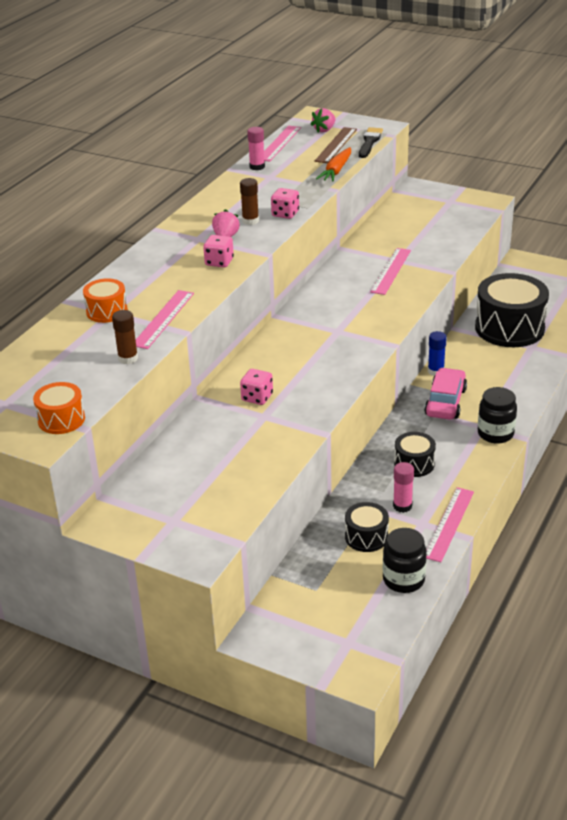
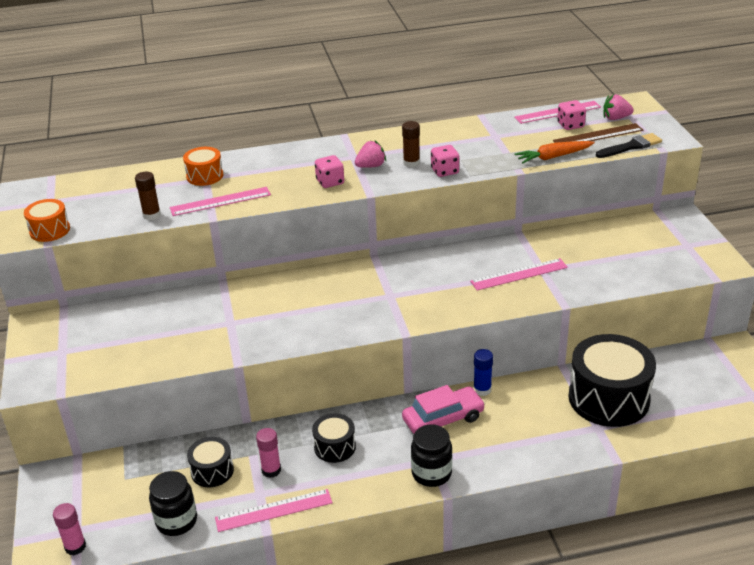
camera: 50 degrees right, 0 degrees up
pink dice [240,369,273,405] -> pink dice moved to [557,100,586,130]
pink glue stick [247,127,265,170] -> pink glue stick moved to [53,503,86,556]

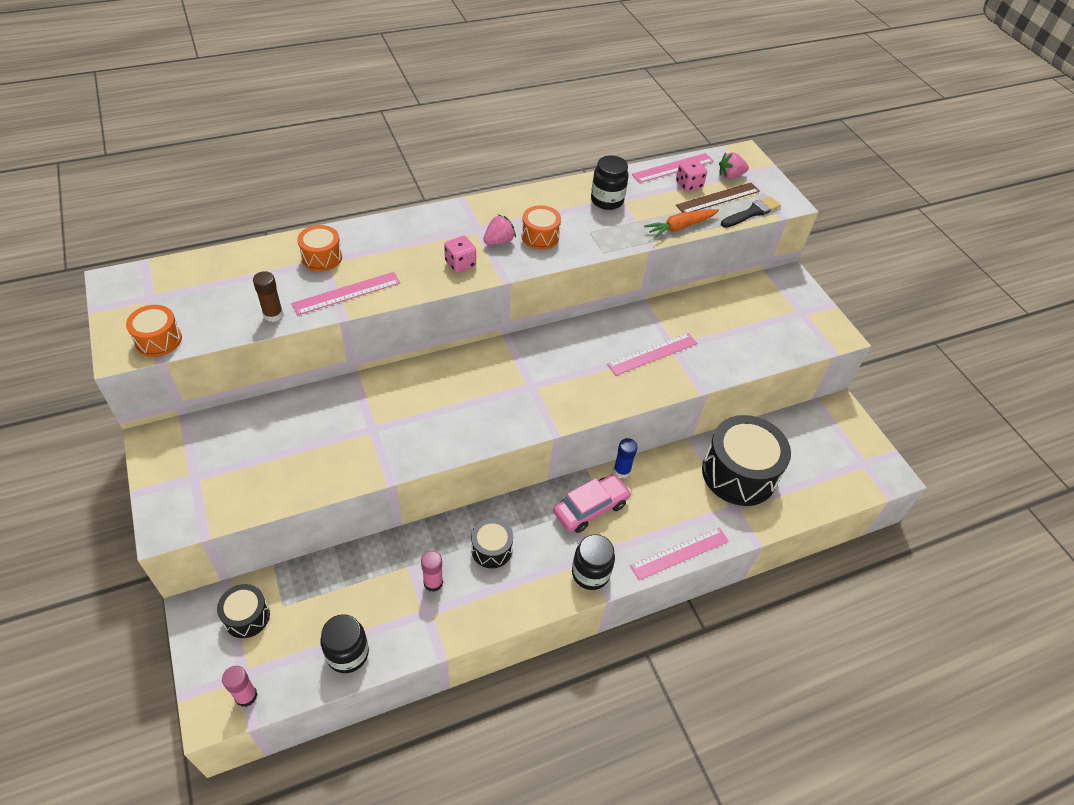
camera: 15 degrees left, 15 degrees up
black drum [187,437,234,487] -> black drum moved to [217,584,270,638]
pink ruler [215,489,333,532] -> pink ruler moved to [630,527,729,580]
brown glue stick [402,121,420,167] -> orange drum [521,205,561,249]
pink dice [431,145,459,177] -> none
none -> black jar [591,155,628,210]

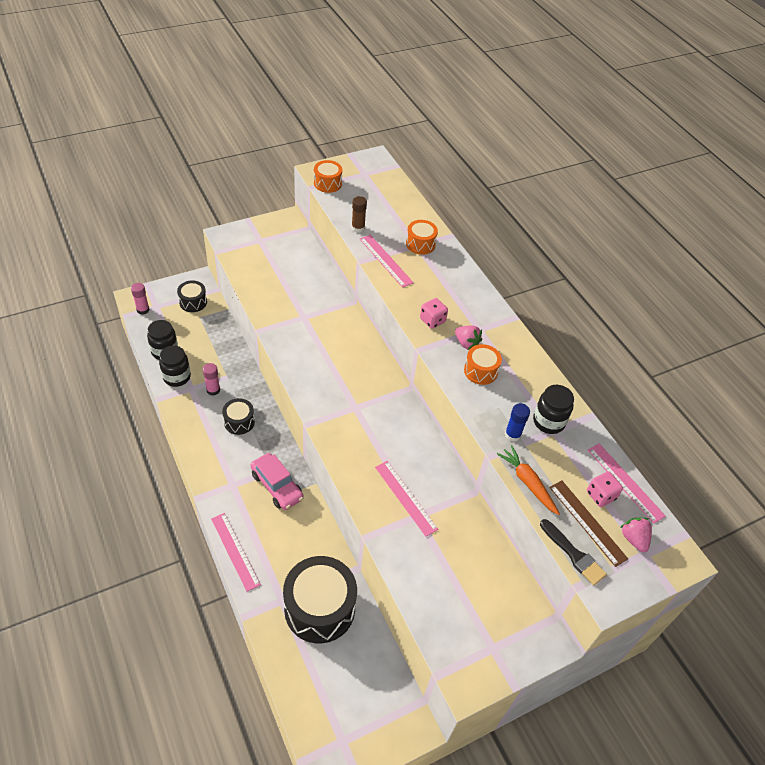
camera: 85 degrees right, 0 degrees up
black jar [572,534,615,590] -> black jar moved to [159,346,191,387]
blue glue stick [613,438,638,478] -> blue glue stick moved to [505,403,530,442]

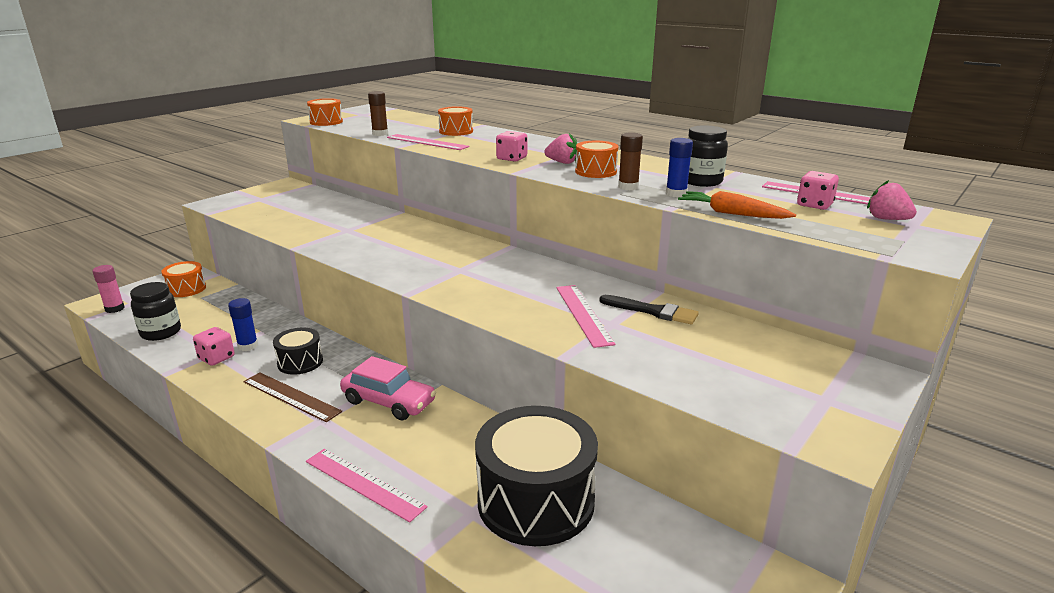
camera: 20 degrees left, 25 degrees down
black jar [159,346,191,387] -> none
black drum [177,280,207,312] -> orange drum [161,261,206,297]
pink glue stick [203,363,220,396] -> blue glue stick [228,298,258,351]
pink ruler [375,461,438,537] -> pink ruler turned 45 degrees clockwise [556,285,615,348]
black brush [540,519,607,585] -> black brush moved to [600,295,699,324]
brown ruler [549,480,628,567] -> brown ruler moved to [243,372,342,422]
none -> pink dice [193,327,235,366]
none -> brown glue stick [618,132,643,190]

